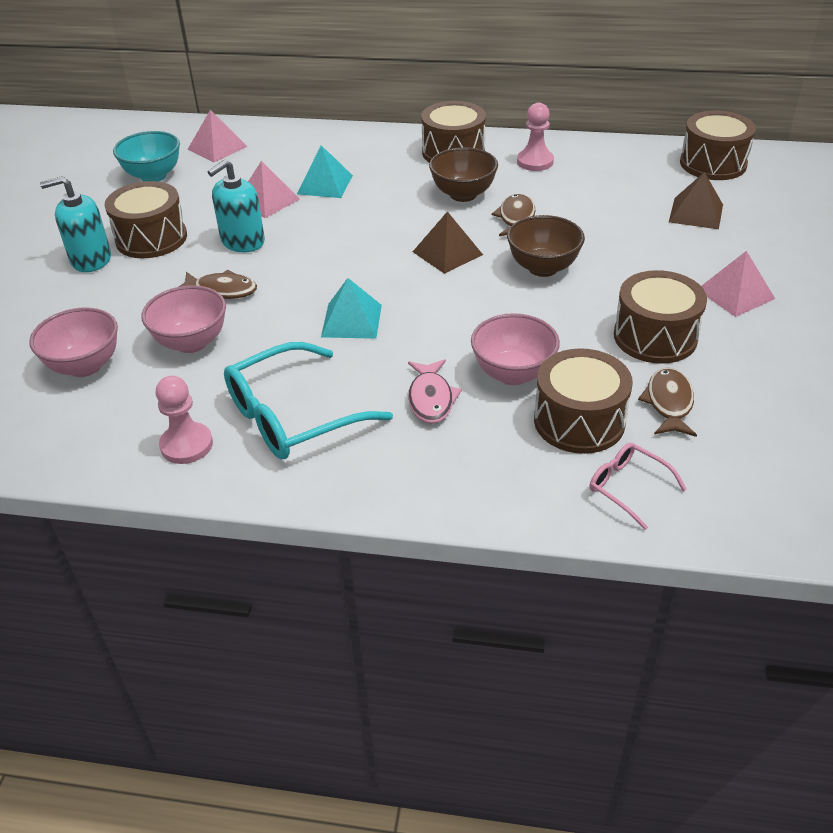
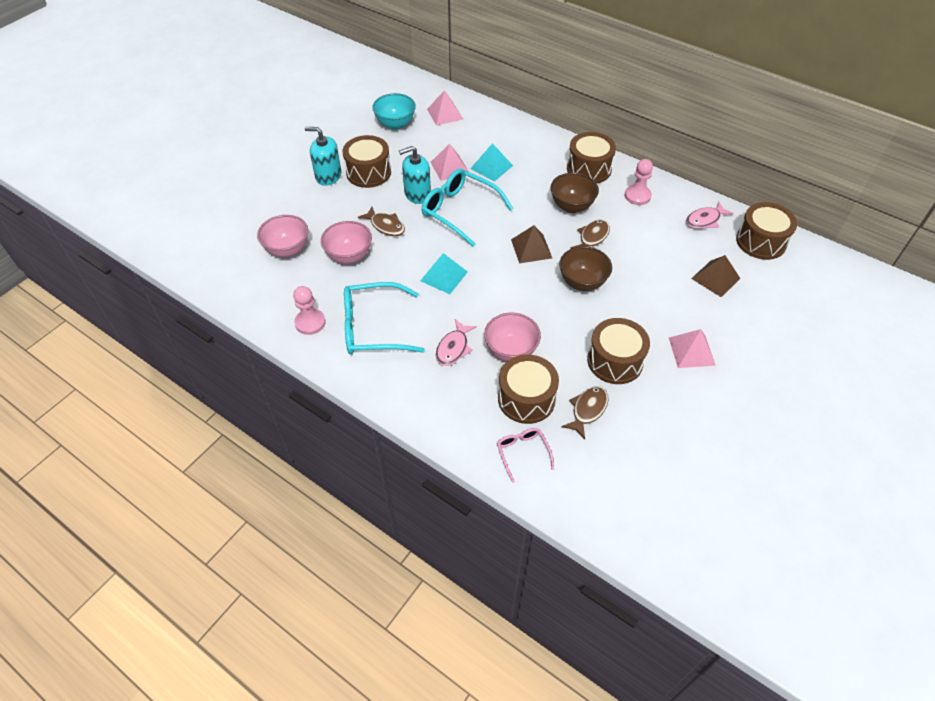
camera: 25 degrees right, 10 degrees up
none -> turquoise glasses [422,169,513,247]
none -> pink fish [686,202,734,229]

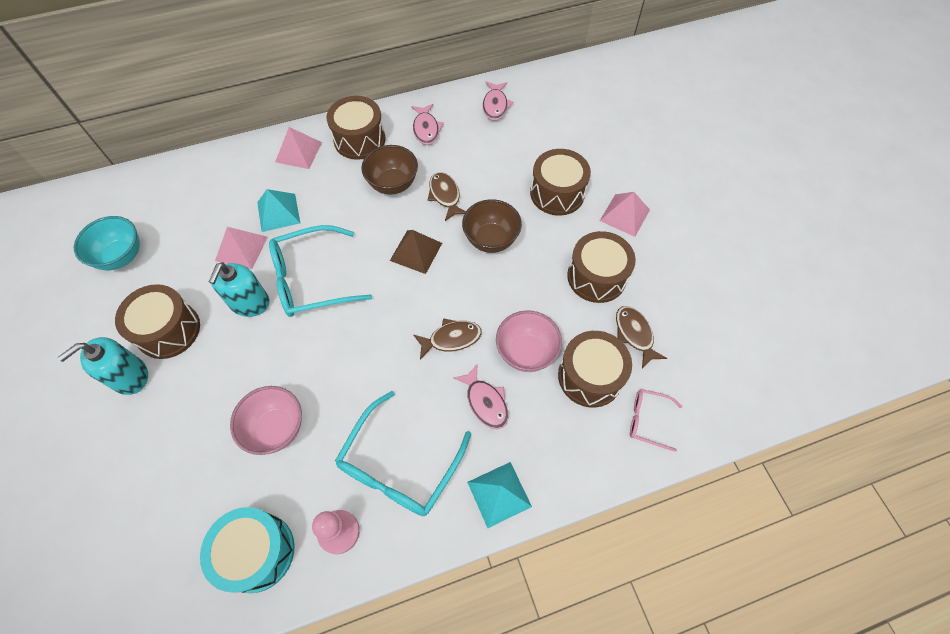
camera: 55 degrees left, 10 degrees up
pink bowl [257,215,308,257] -> none
brown fish [358,207,405,236] -> brown fish moved to [414,318,482,359]
turquoise pyramid [420,253,468,294] -> turquoise pyramid moved to [467,462,532,528]
pink pyramid [427,90,463,126] -> pink pyramid moved to [275,127,322,169]
pink pawn [625,159,653,205] -> pink fish [411,104,444,145]
brown pyramid [691,255,741,297] -> none
brown drum [736,202,797,260] -> brown drum moved to [530,149,591,216]
none -> turquoise drum [200,507,295,593]

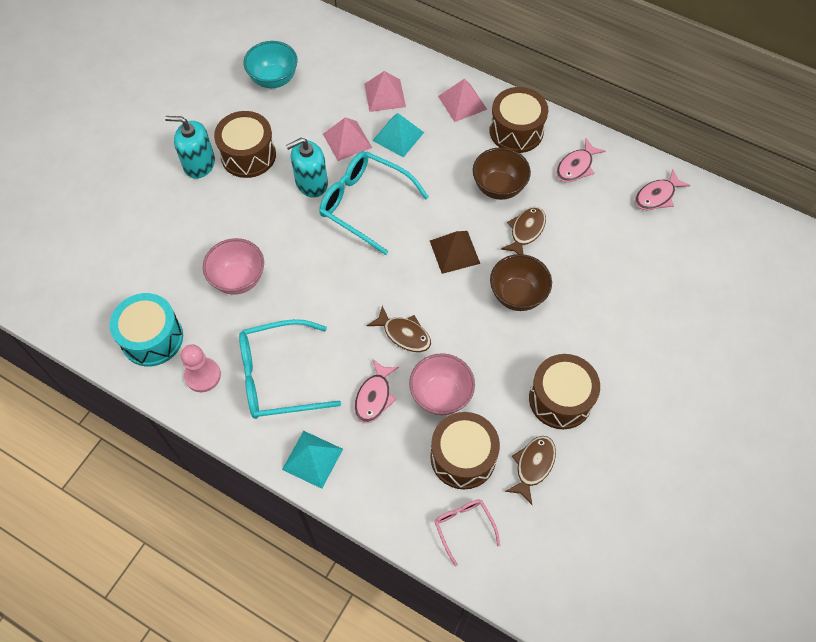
camera: 50 degrees right, 0 degrees up
brown drum [530,149,591,216] -> none
pink pyramid [600,192,650,237] -> pink pyramid moved to [364,71,406,112]

